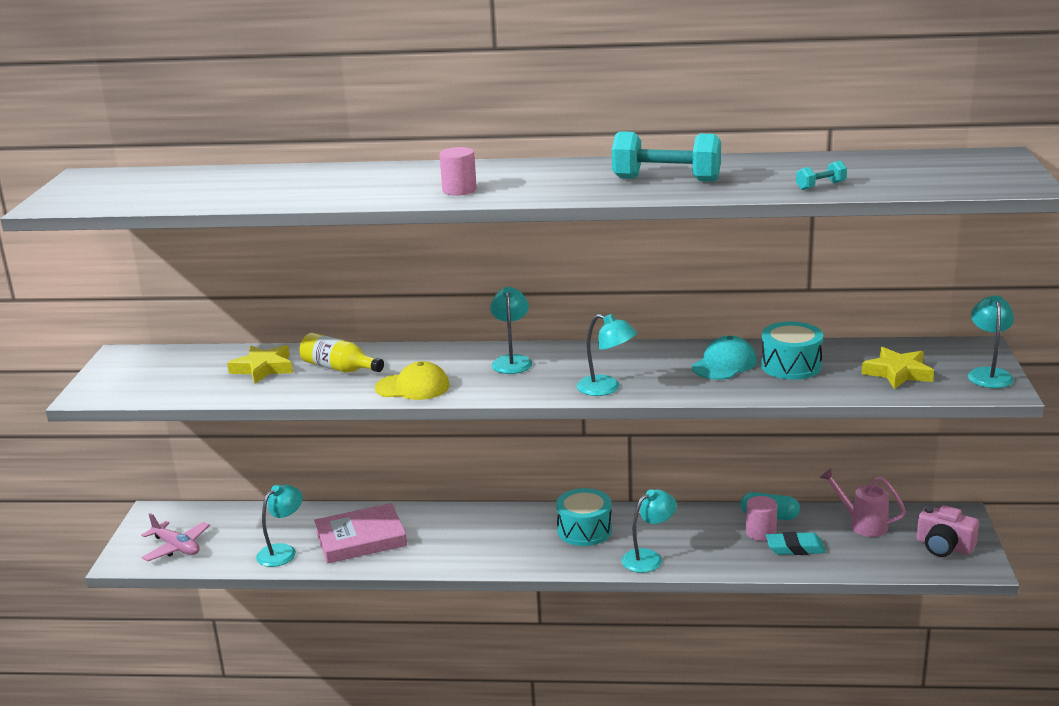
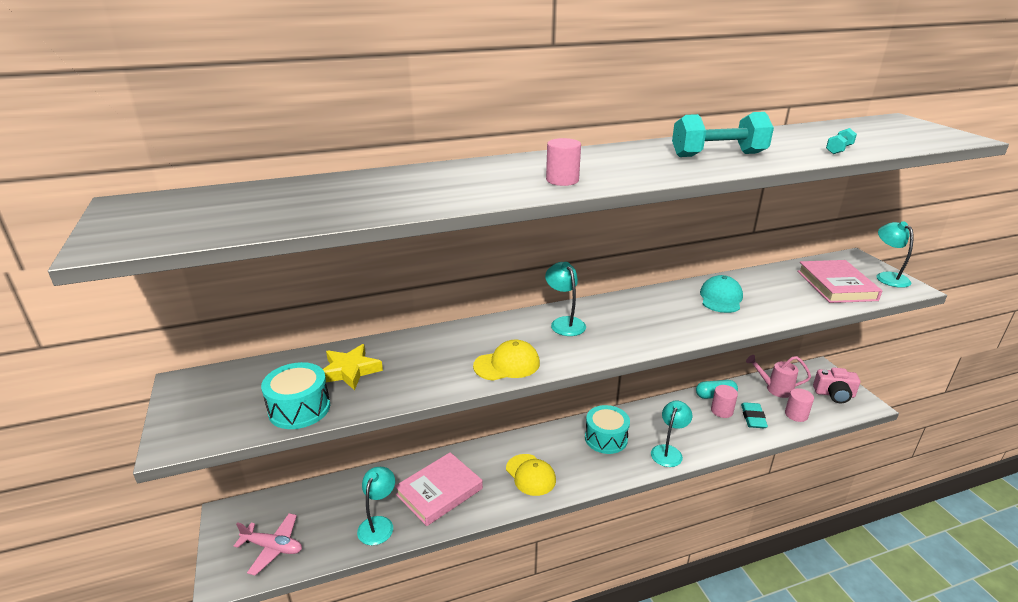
camera: 25 degrees left, 5 degrees up
yellow bottle [299,333,384,373] -> none
turquoise lamp [577,314,637,396] -> none
turquoise drum [761,322,823,380] -> turquoise drum moved to [261,362,330,429]
turquoise eraser [766,532,826,555] -> turquoise eraser turned 60 degrees counterclockwise [741,402,768,428]
yellow star [862,347,934,389] -> pink book [797,260,882,303]
none -> yellow cap [506,454,556,496]
none -> pink cylinder [785,388,814,422]

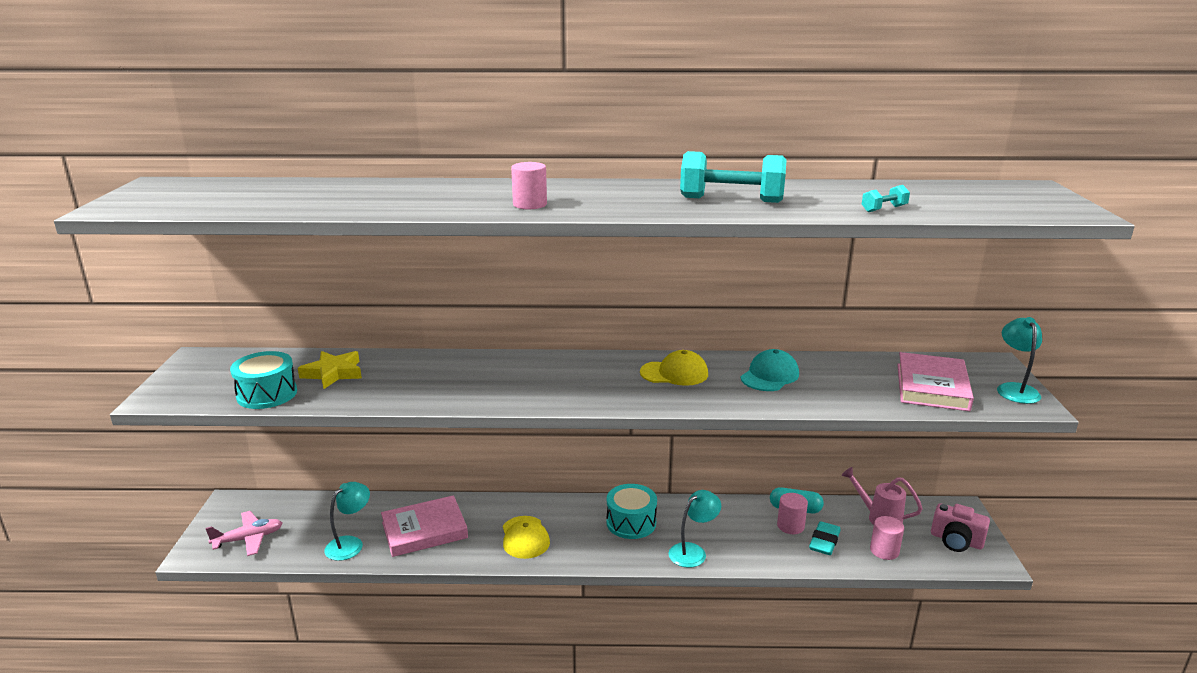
camera: 20 degrees right, 5 degrees down
pink plane [234,513,302,576] -> pink plane turned 60 degrees counterclockwise [205,511,282,556]
yellow cap [473,339,540,381] -> yellow cap moved to [640,350,708,386]
turquoise lamp [545,262,586,336] -> none

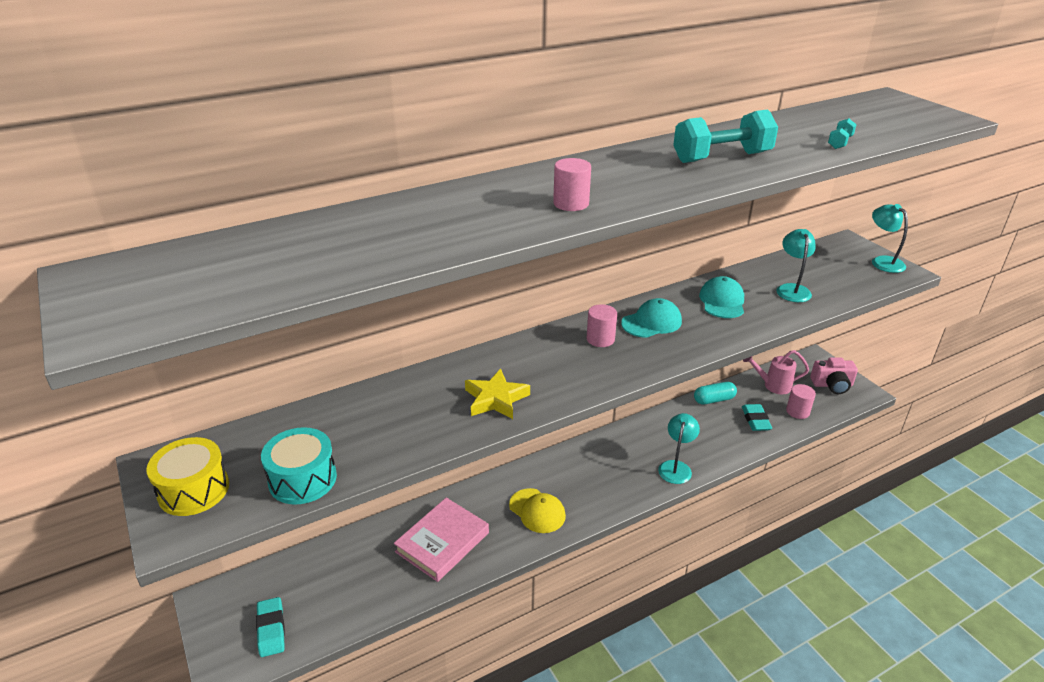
camera: 30 degrees left, 10 degrees up
pink plane [205,511,282,556] -> turquoise eraser [256,597,285,657]
yellow star [298,351,362,389] -> yellow star moved to [465,369,530,419]
turquoise lamp [324,482,370,561] -> turquoise lamp moved to [776,229,816,302]
turquoise drum [607,484,657,539] -> none
yellow cap [640,350,708,386] -> turquoise cap [621,298,682,338]
pink cylinder [777,493,808,534] -> pink cylinder moved to [587,304,617,347]
pink book [897,352,974,411] -> none
none -> yellow drum [146,437,229,516]

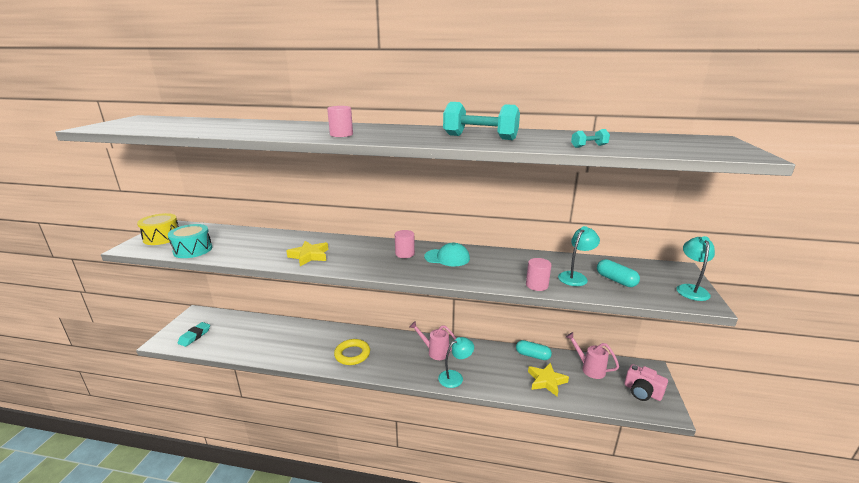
camera: 40 degrees right, 10 degrees down
pink book [394,498,489,582] -> none
yellow cap [509,488,566,533] -> yellow ring [334,339,370,365]
turquoise cap [699,276,744,318] -> none
turquoise eraser [742,404,772,431] -> yellow star [528,363,569,396]
pink cylinder [786,384,816,419] -> pink cylinder moved to [526,258,551,291]
none -> pink watering can [409,321,456,360]
none -> turquoise capsule [597,259,640,287]

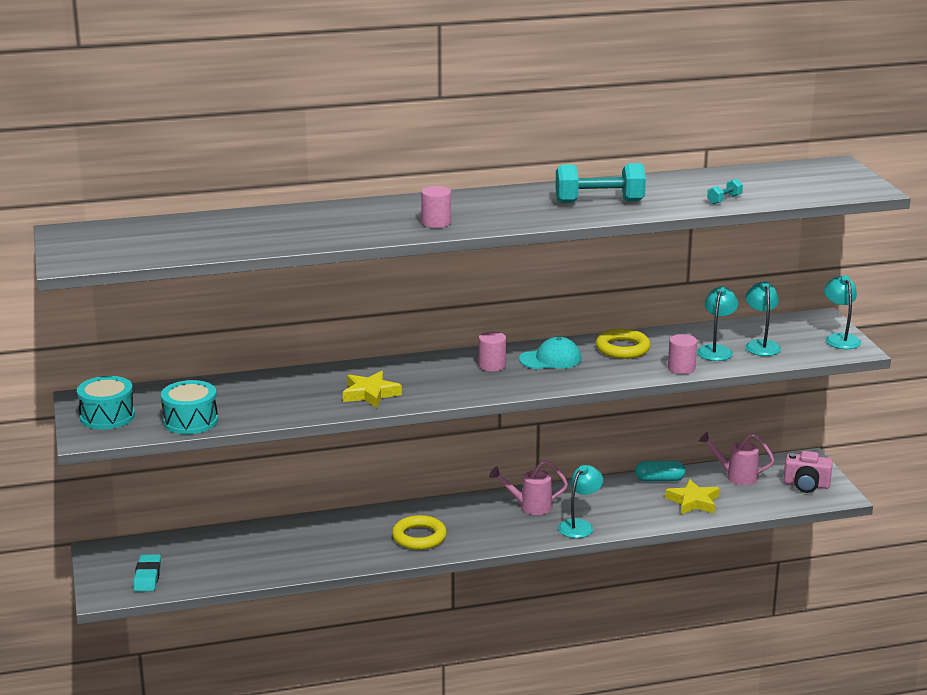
camera: 25 degrees left, 0 degrees up
yellow drum [137,213,179,245] -> turquoise drum [77,376,135,430]
turquoise capsule [597,259,640,287] -> turquoise lamp [745,281,781,356]
none -> yellow ring [596,329,651,359]

